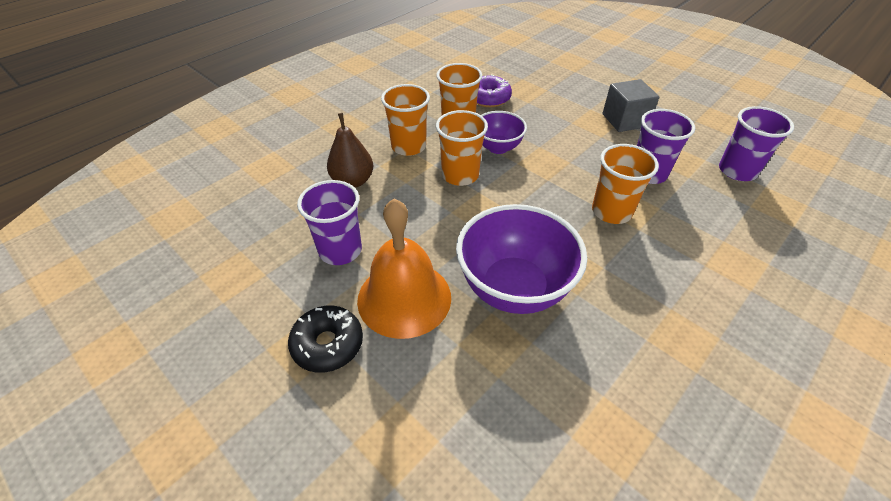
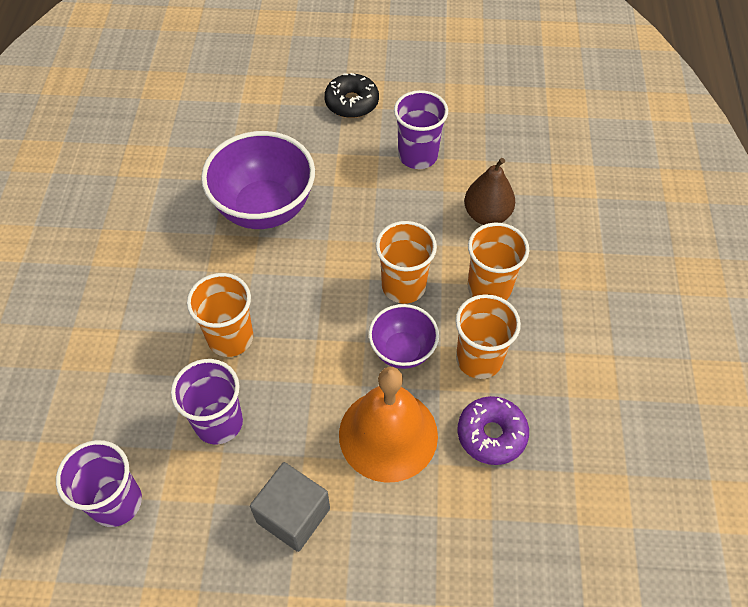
camera: 140 degrees right, 10 degrees up
orange bell [357,199,451,339] -> orange bell moved to [339,367,438,483]

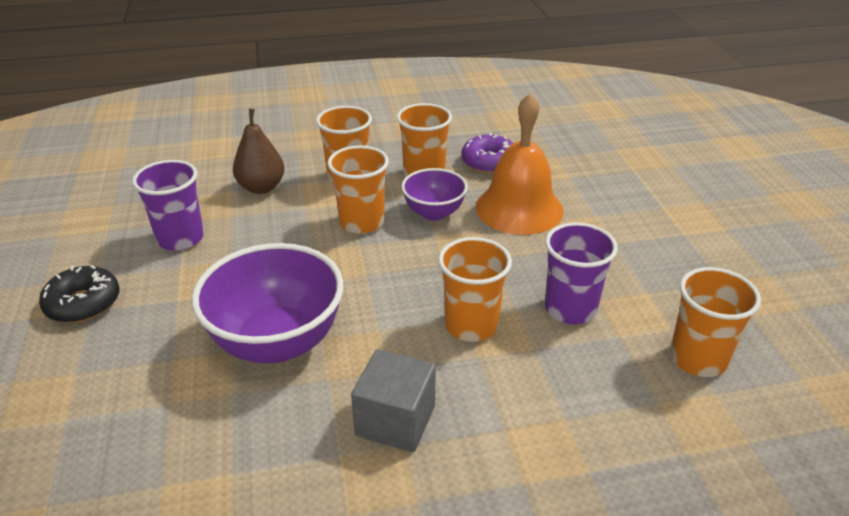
camera: 105 degrees left, 20 degrees down
purple cup [56,440,142,527] -> orange cup [670,267,761,377]
grey cube [250,462,330,552] -> grey cube moved to [351,349,436,452]

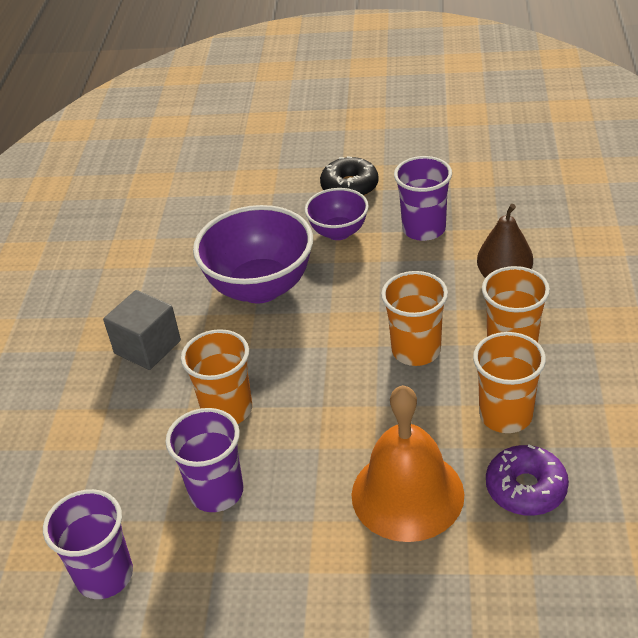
camera: 110 degrees right, 5 degrees up
purple bowl [401,168,468,221] -> purple bowl moved to [305,188,369,240]
orange cup [670,267,761,377] -> purple cup [43,489,133,599]

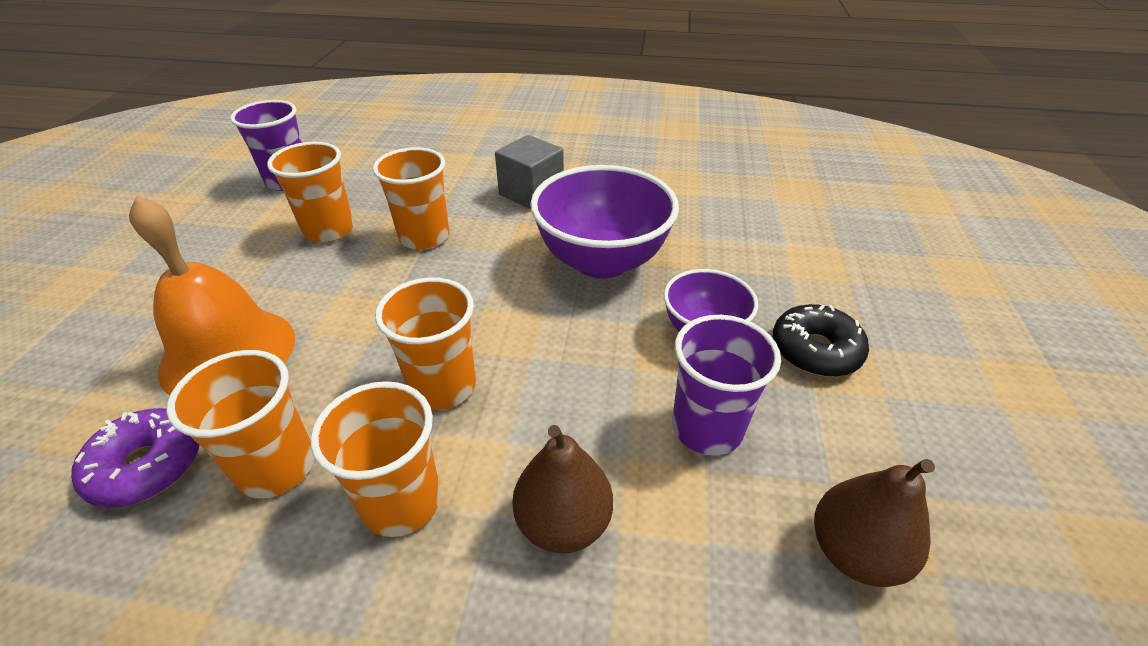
camera: 90 degrees right, 0 degrees up
purple cup [165,408,243,512] -> orange cup [267,142,354,243]
none -> brown pear [814,459,935,587]

